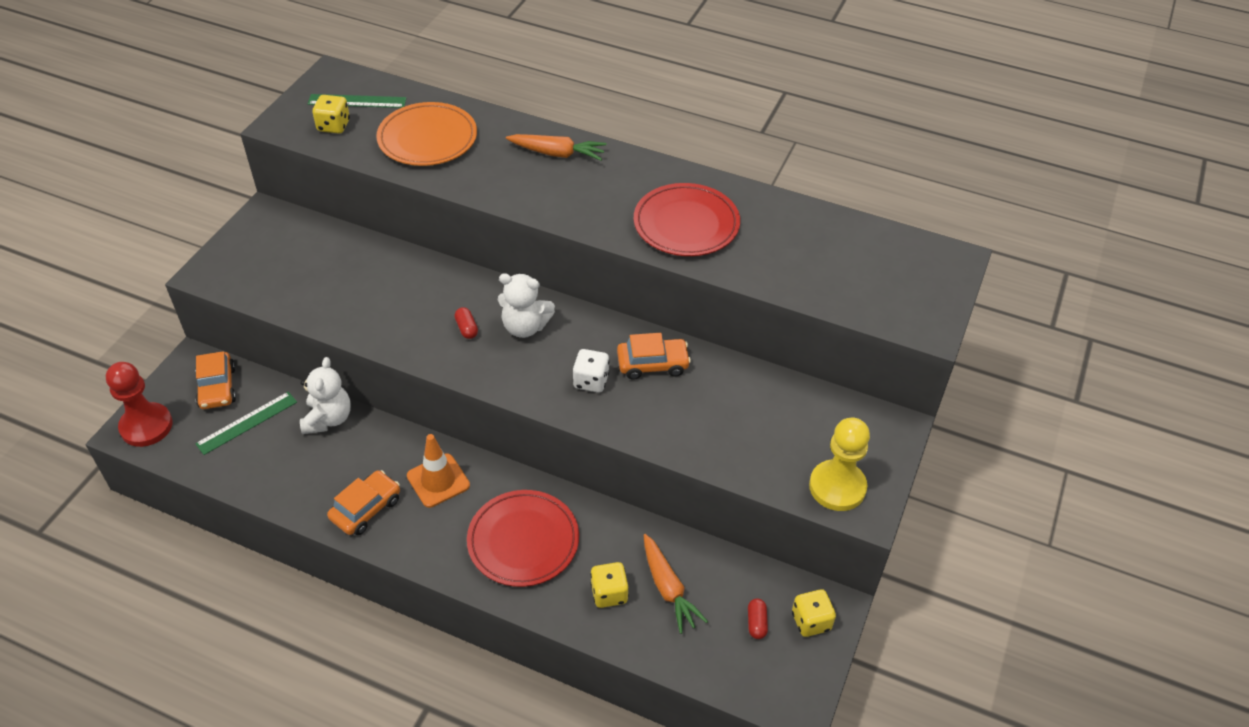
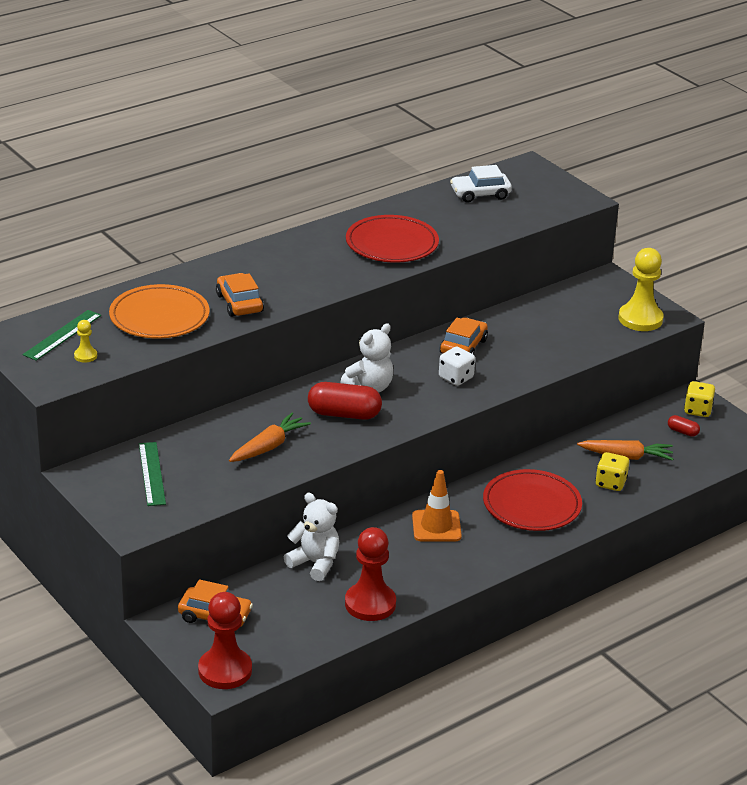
camera: 60 degrees left, 15 degrees down
green ruler [195,392,297,455] -> green ruler moved to [139,442,166,506]
yellow dice [312,95,350,134] -> yellow pawn [74,320,97,363]
orange car [327,470,400,535] -> orange car moved to [216,273,264,317]
red capsule [455,307,478,339] -> red capsule [308,382,382,420], size x2.07
orange carrot [506,134,607,160] -> orange carrot moved to [229,413,311,462]
none -> red pawn [345,527,396,621]
none -> white car [450,165,512,203]

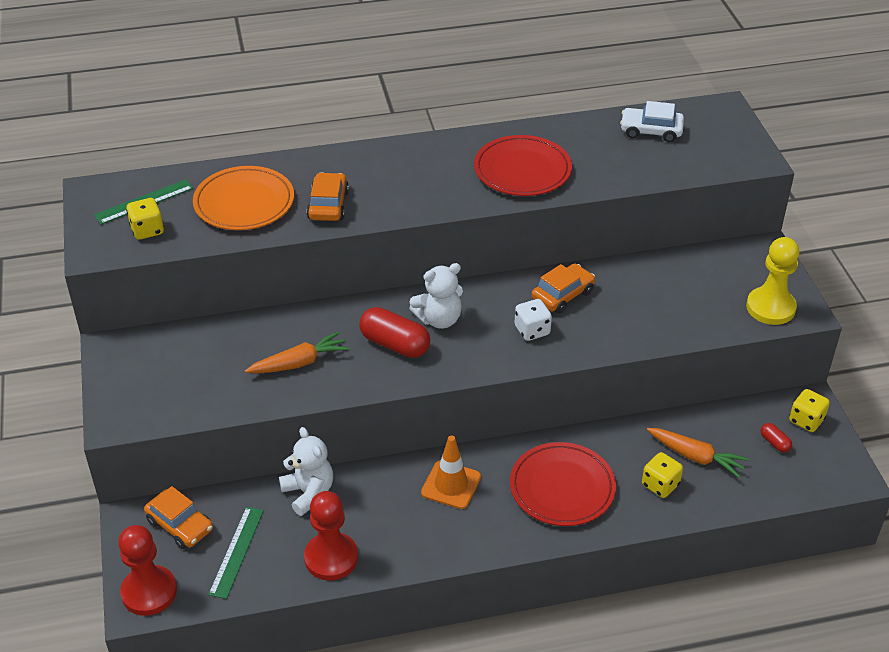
camera: 25 degrees right, 10 degrees up
yellow pawn [74,320,97,363] -> yellow dice [126,198,164,240]
green ruler [139,442,166,506] -> green ruler moved to [208,507,264,599]

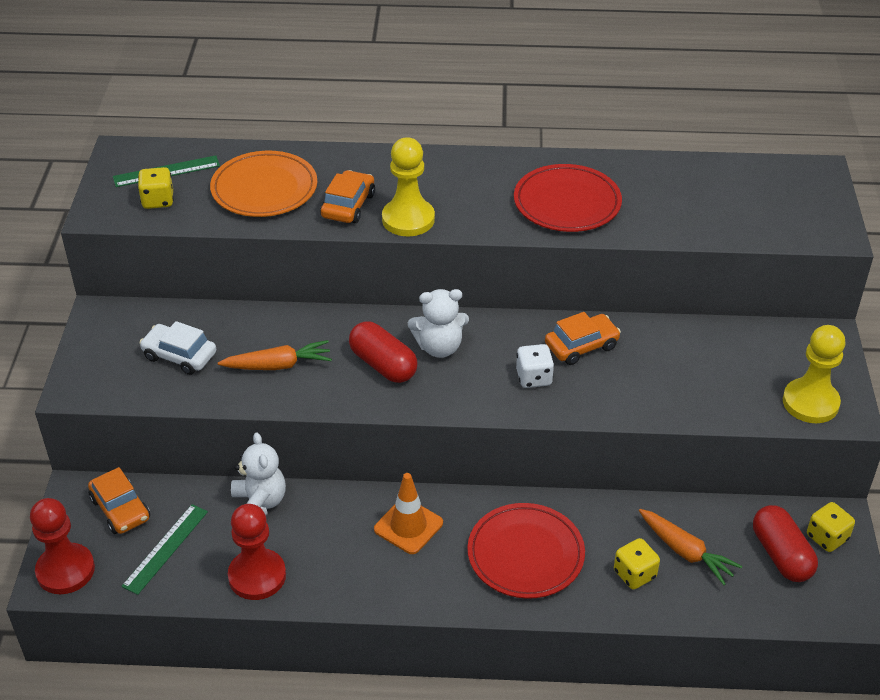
camera: 15 degrees right, 0 degrees up
white car [620,101,684,142] -> white car moved to [139,321,216,375]
red capsule [761,423,792,452] -> red capsule [753,505,818,582], size x2.07
none -> yellow pawn [382,137,435,236]

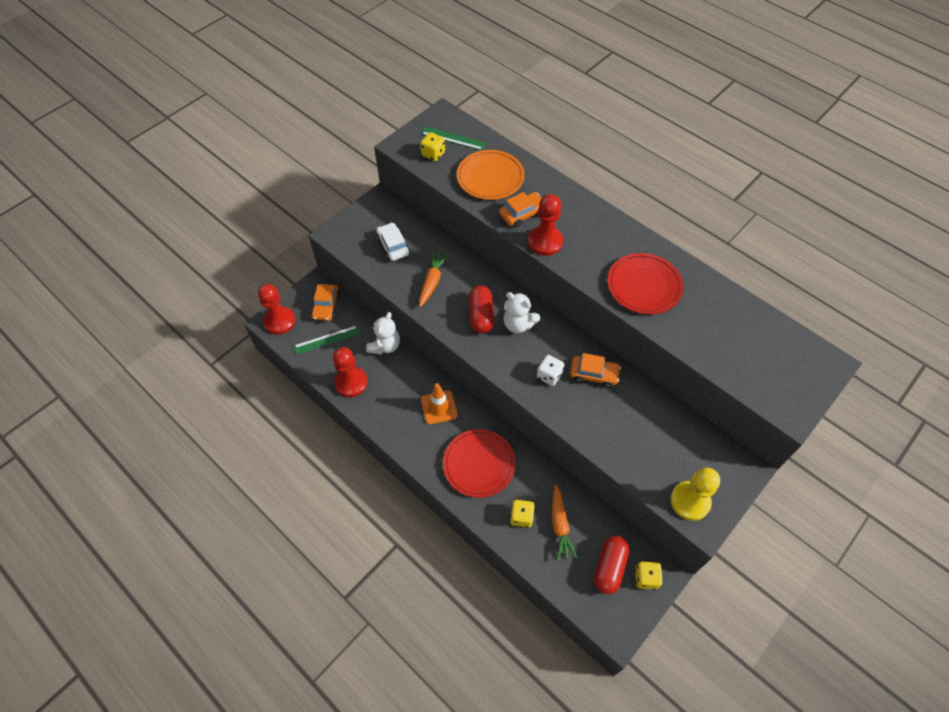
camera: 40 degrees right, 15 degrees up
orange carrot [218,340,332,370] -> orange carrot turned 105 degrees counterclockwise [419,252,449,307]
yellow pawn [382,137,435,236] -> red pawn [528,194,563,256]

